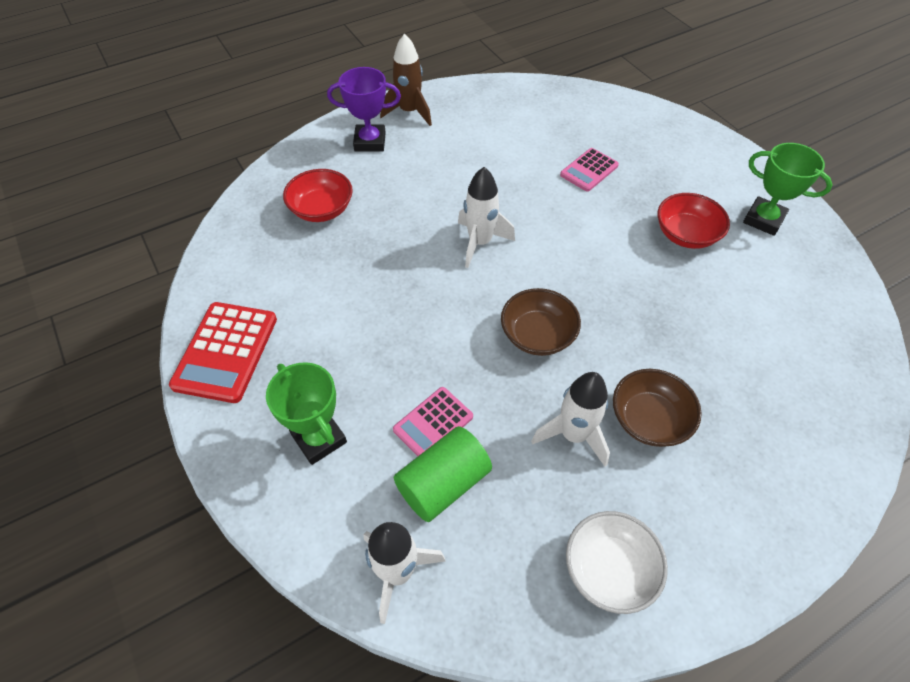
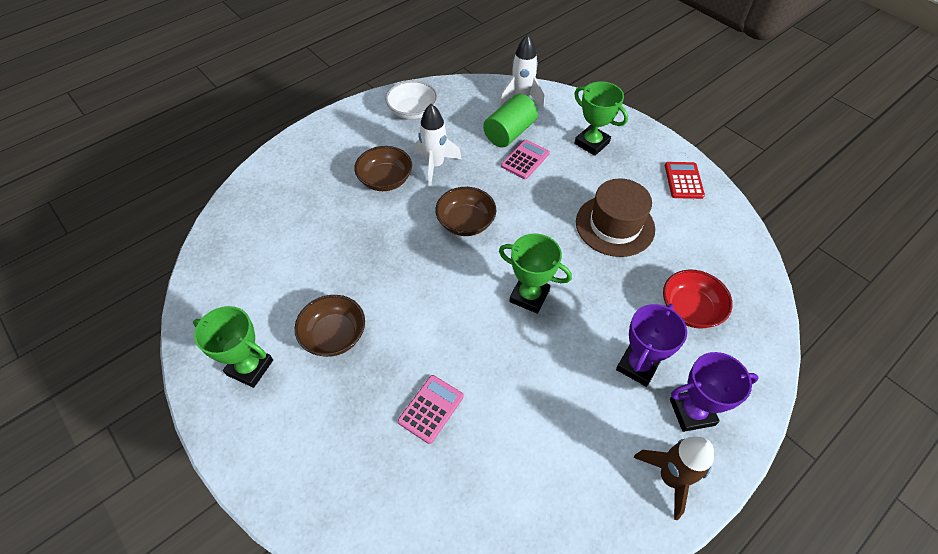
camera: 170 degrees right, 0 degrees up
red calculator [169,302,277,403] -> red calculator [665,162,705,199], size x0.62
white rocket [458,167,515,268] -> green trophy [499,233,572,314]
red bowl [658,193,730,249] -> brown bowl [295,295,365,357]
none -> brown hat [576,179,655,257]
none -> purple trophy [616,304,687,387]

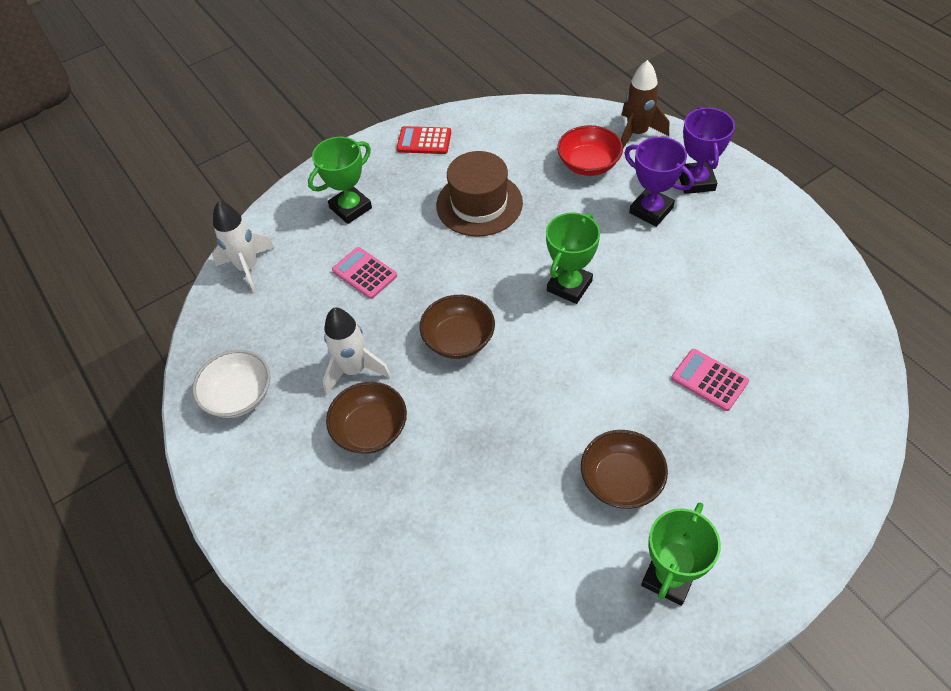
camera: 80 degrees left, 0 degrees up
green cylinder [483,94,538,148] -> none
brown rocket [633,437,714,520] -> brown rocket moved to [621,60,669,148]

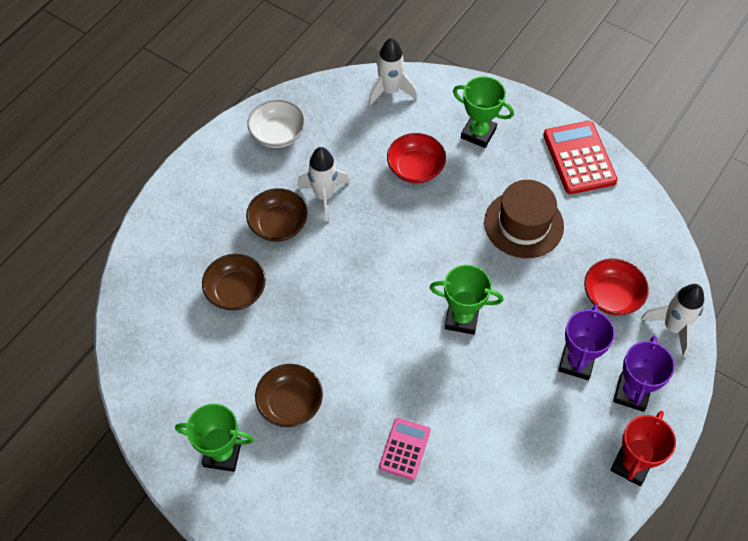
camera: 65 degrees right, 5 degrees up
pink calculator [332,247,397,299] -> red bowl [387,133,446,183]
red calculator [397,126,451,154] -> red calculator [543,121,618,194], size x1.62
brown bowl [419,295,495,359] -> brown bowl moved to [202,254,266,311]
brown rocket [621,60,669,148] -> white rocket [641,284,704,357]
purple trophy [679,107,735,194] -> purple trophy turned 45 degrees counterclockwise [613,336,675,412]
none -> red trophy [610,411,676,486]

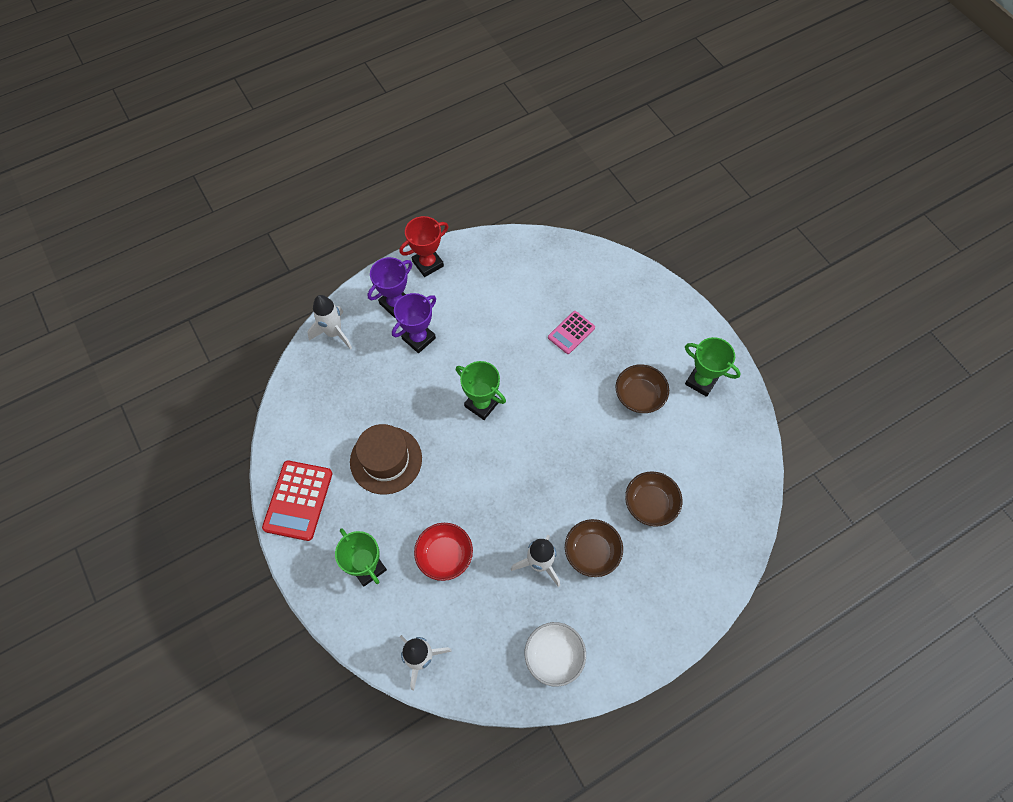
camera: 155 degrees left, 5 degrees up
red bowl [584,258,649,315] -> none

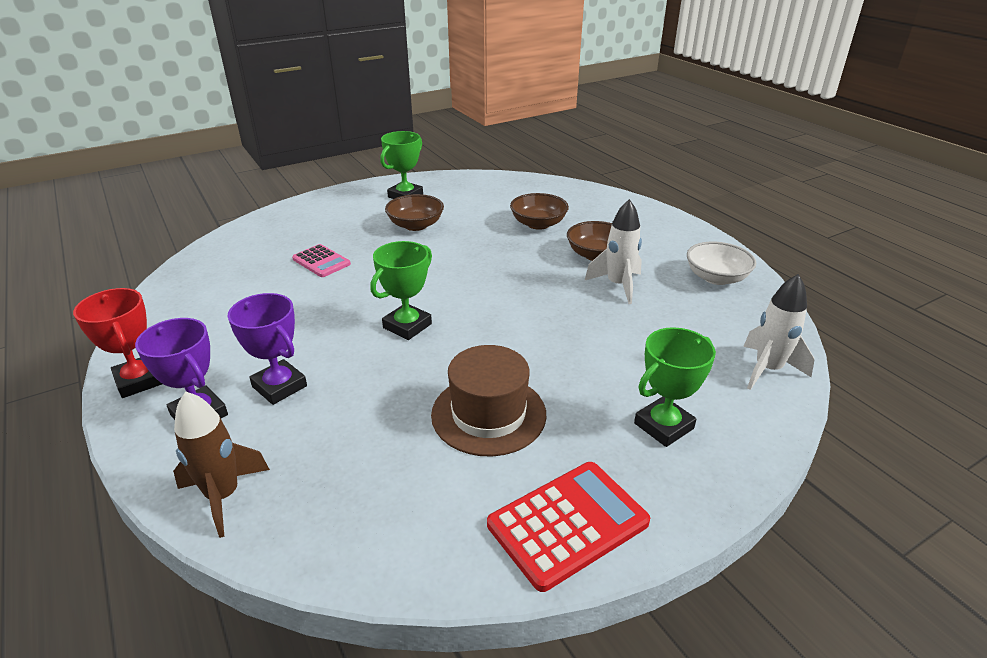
camera: 90 degrees left, 30 degrees down
red calculator [262,460,332,541] -> red calculator turned 45 degrees counterclockwise [487,462,650,592]
white rocket [307,295,352,350] -> brown rocket [173,391,270,538]
red bowl [414,523,473,581] -> none

